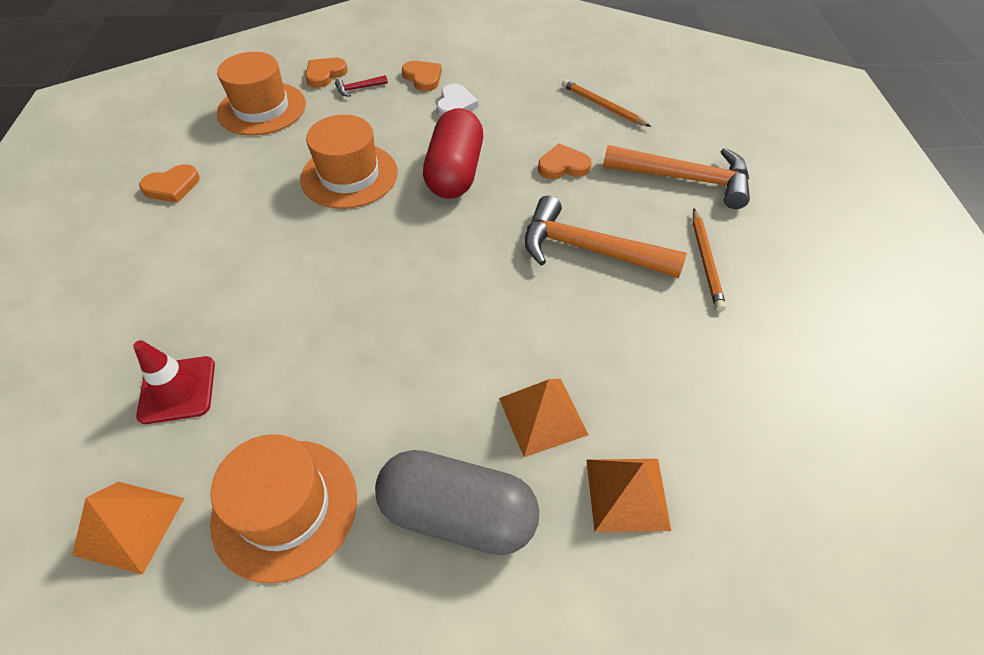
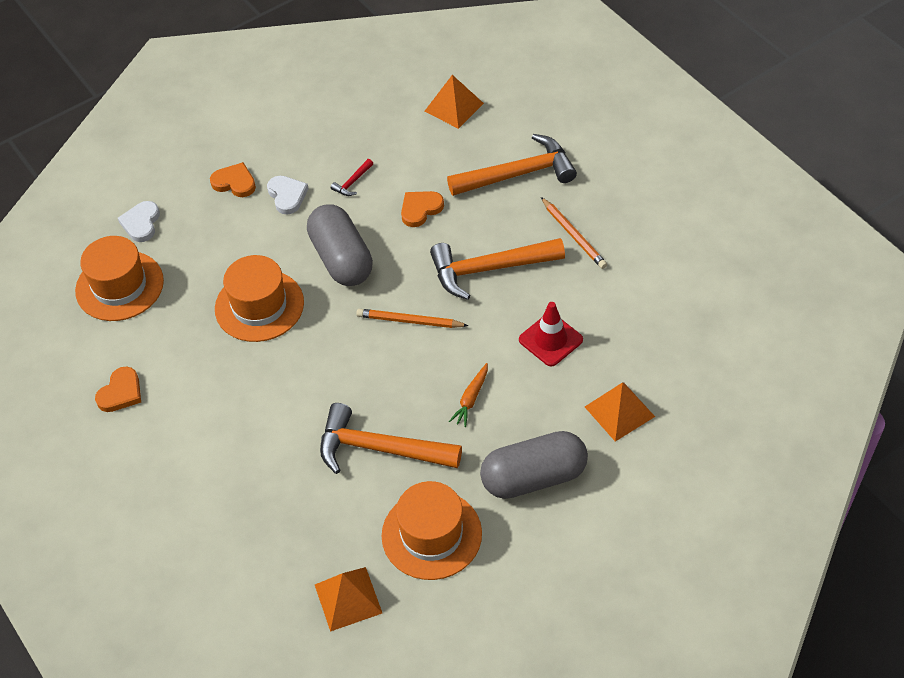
camera: 30 degrees left, 0 degrees up
red traffic cone [133,340,215,424] -> red traffic cone moved to [519,302,583,367]
orange heart [305,58,348,88] -> white heart [118,201,160,242]
red hammer [335,75,388,97] -> red hammer moved to [331,159,374,196]
red capsule [423,108,483,199] -> grey capsule [307,204,373,286]
orange pyramid [499,378,589,457] -> orange pyramid moved to [425,75,484,129]
orange pencil [562,79,651,127] -> orange pencil moved to [356,309,469,328]
none -> orange hammer [320,403,462,474]
none -> orange carrot [449,363,488,427]

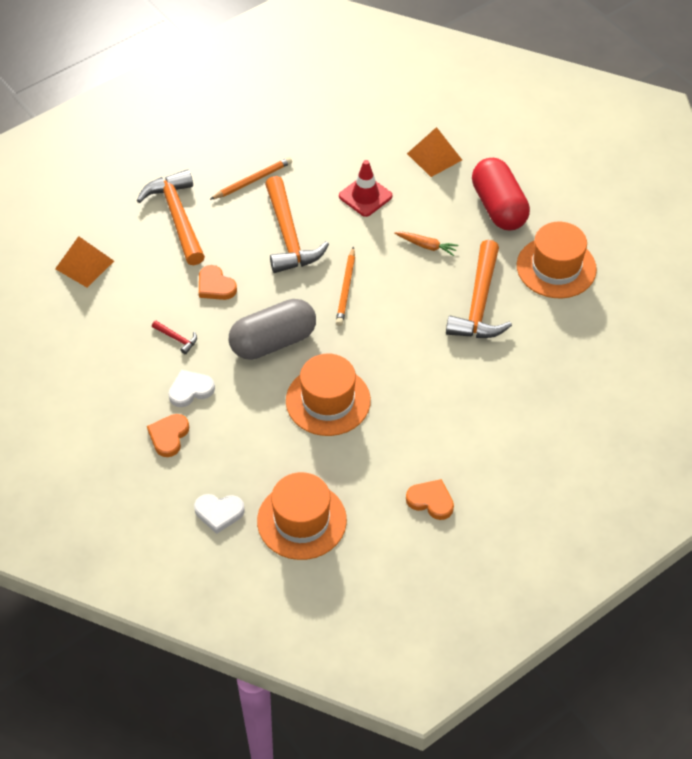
camera: 95 degrees left, 0 degrees up
orange pyramid [315,567,382,632] -> none
grey capsule [480,431,588,499] -> red capsule [472,158,530,230]

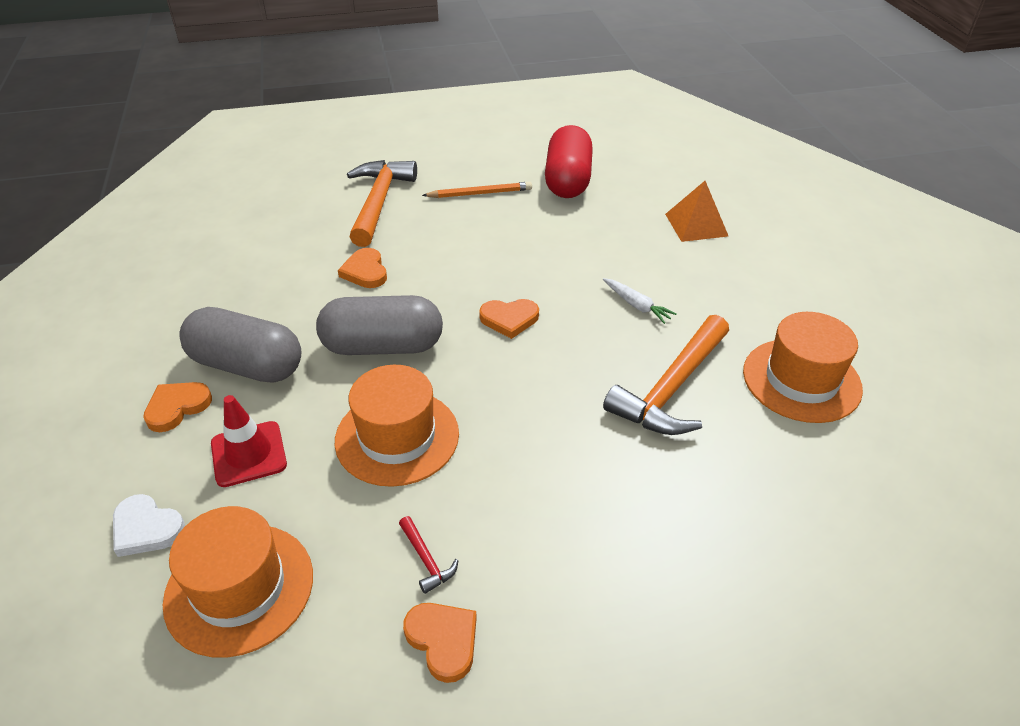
camera: 25 degrees right, 10 degrees down
orange pyramid [55,236,114,287] -> none
red hammer [152,321,197,354] -> red hammer moved to [399,516,459,594]
white heart [168,370,215,407] -> grey capsule [179,307,302,382]
orange hammer [265,176,329,273] -> none
orange pencil [336,246,355,326] -> orange heart [479,299,539,339]
red traffic cone [339,160,392,217] -> red traffic cone moved to [211,395,287,487]
orange carrot [394,232,458,256] -> white carrot [603,278,677,324]
red capsule [472,158,530,230] -> red capsule moved to [545,125,593,198]

